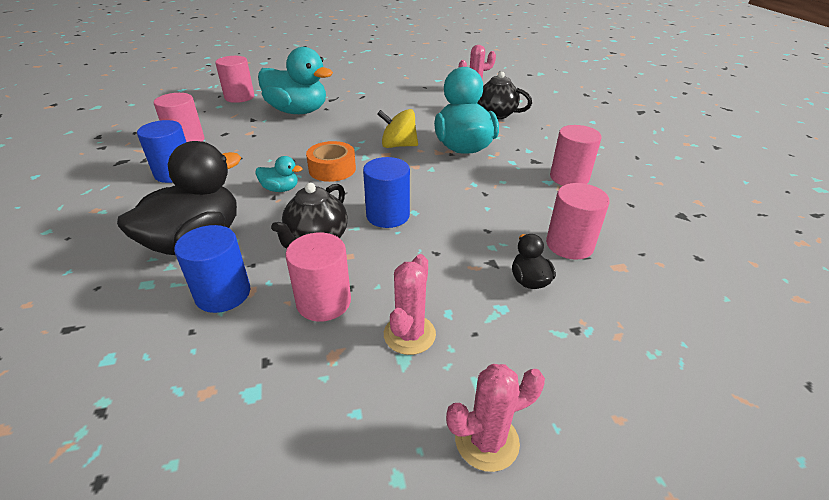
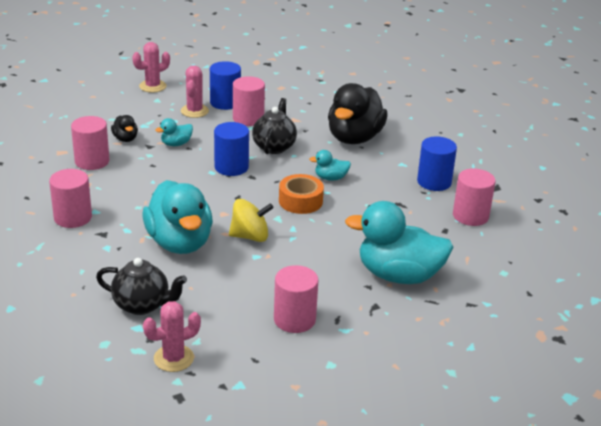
camera: 165 degrees right, 5 degrees down
blue cylinder [174,225,250,313] -> blue cylinder moved to [210,61,241,110]
pink cylinder [215,56,254,103] -> pink cylinder moved to [274,265,318,333]
none -> turquoise duck [156,118,193,146]

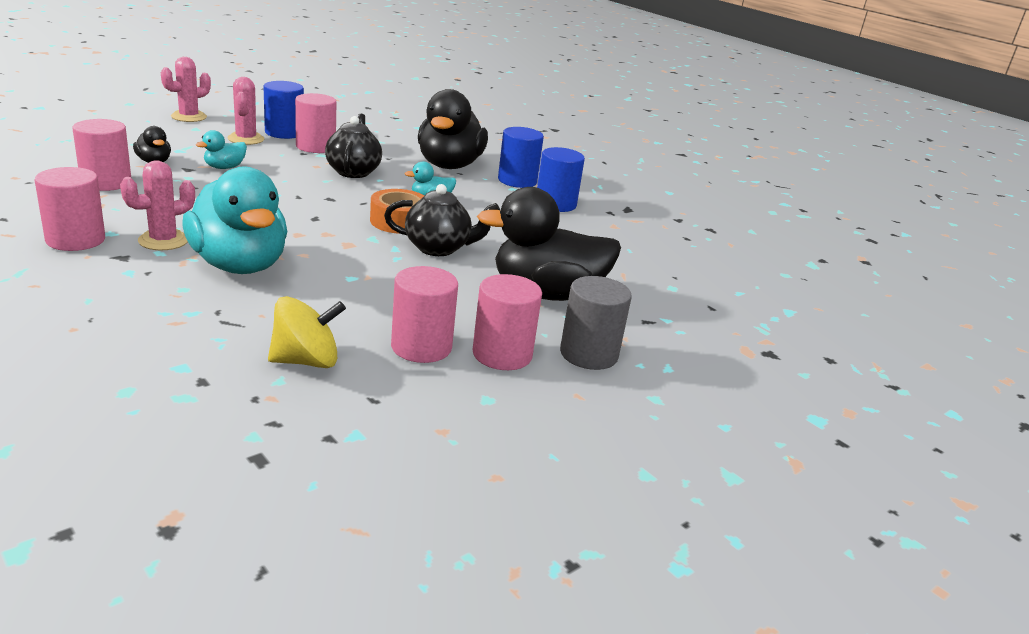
camera: 15 degrees left, 5 degrees down
black teapot [96,258,187,315] -> black teapot moved to [384,184,500,256]
pink cactus [143,301,201,372] -> pink cactus moved to [120,161,195,250]
blue cylinder [214,122,249,176] -> blue cylinder moved to [498,127,544,188]
yellow spinning top [229,199,274,242] -> yellow spinning top moved to [268,296,346,368]
turquoise duck [345,201,454,284] -> black duck [477,187,621,301]
pink cylinder [453,169,496,226] -> pink cylinder moved to [473,274,542,370]
none -> grey cylinder [560,276,632,370]

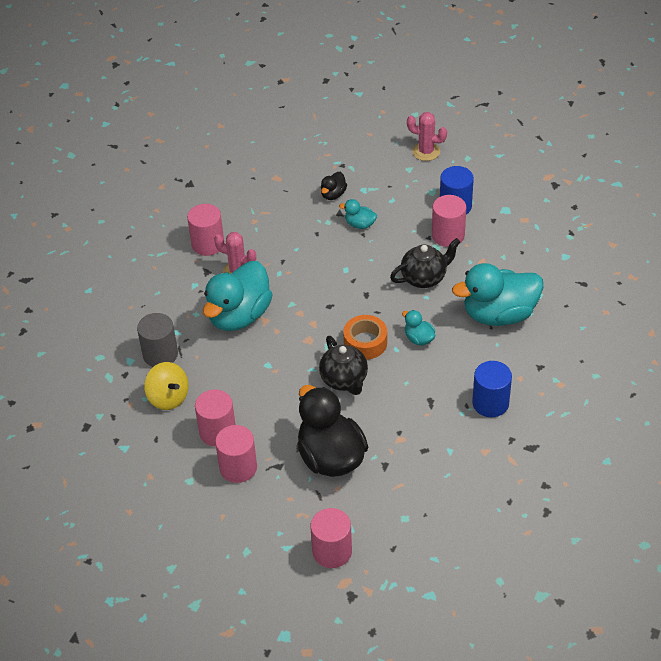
camera: 70 degrees right, 20 degrees up
pink cylinder [72,119,131,191] -> pink cylinder moved to [310,508,352,568]
pink cactus [228,77,264,145] -> none
black duck [418,89,488,169] -> turquoise duck [452,263,544,326]
blue cylinder [498,127,544,188] -> none
grey cylinder [560,276,632,370] -> grey cylinder moved to [137,313,178,367]

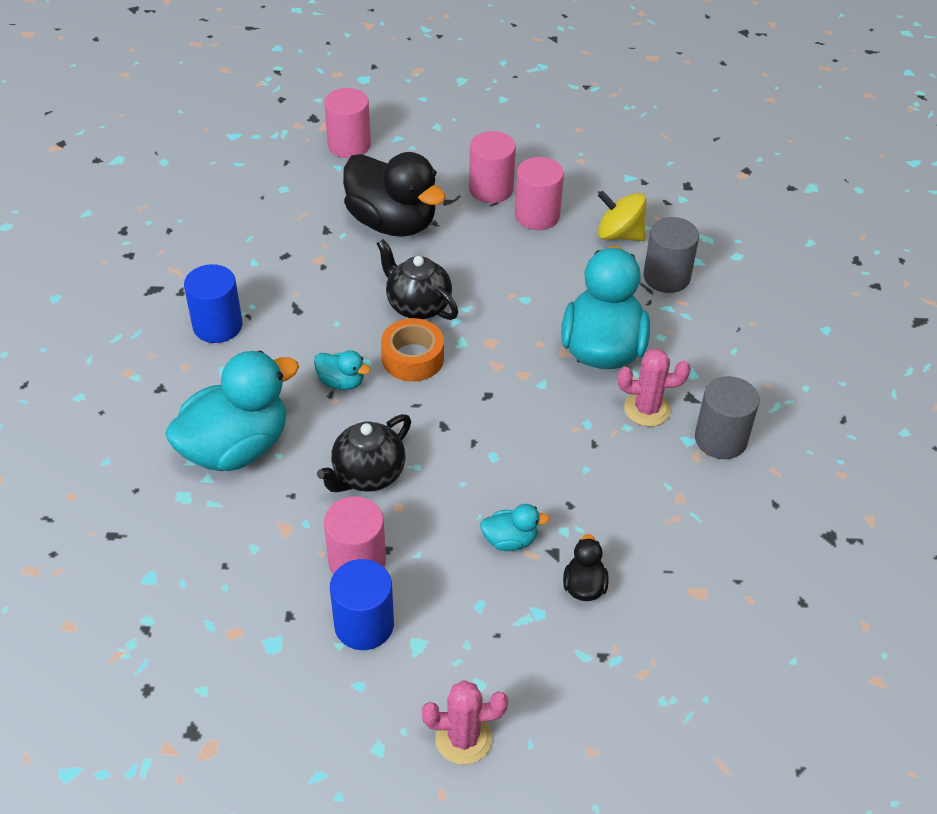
camera: 155 degrees right, 0 degrees up
pink cylinder [187,204,224,256] -> grey cylinder [695,376,759,459]

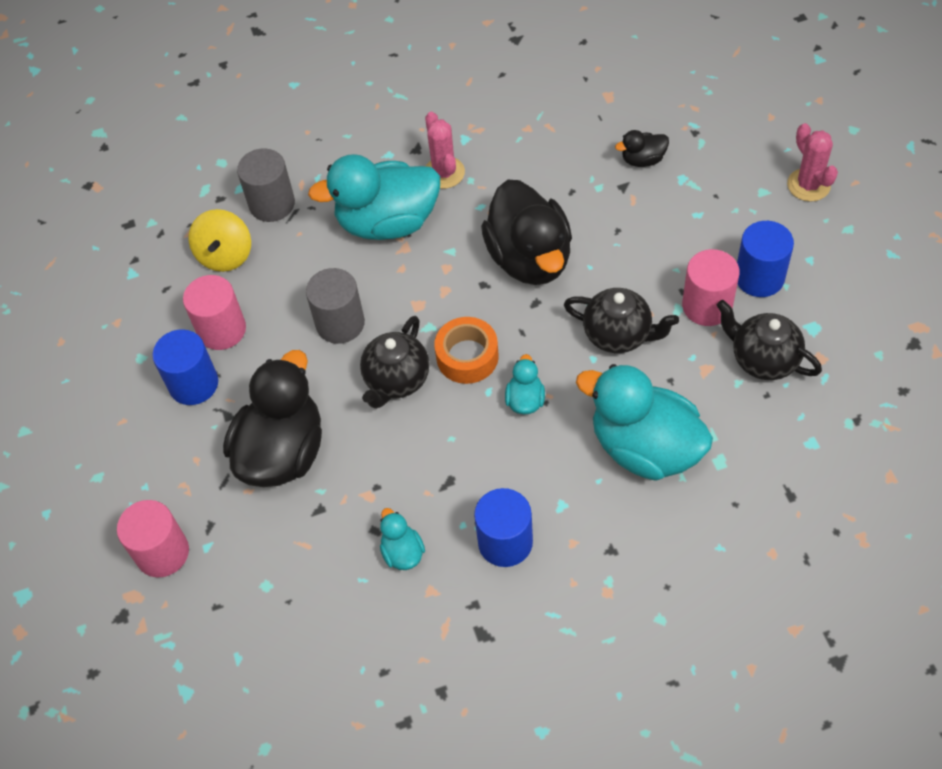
camera: 105 degrees left, 10 degrees up
pink cylinder [469,131,516,203] -> blue cylinder [152,329,218,405]
turquoise duck [480,504,550,551] -> turquoise duck moved to [380,508,425,570]
grey cylinder [695,376,759,459] -> grey cylinder moved to [306,268,365,344]
none -> black duck [481,180,572,285]
none -> black teapot [717,300,822,380]

